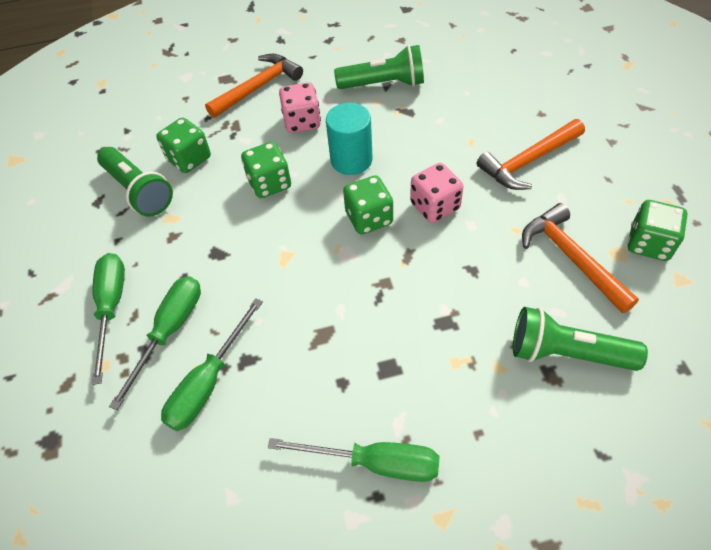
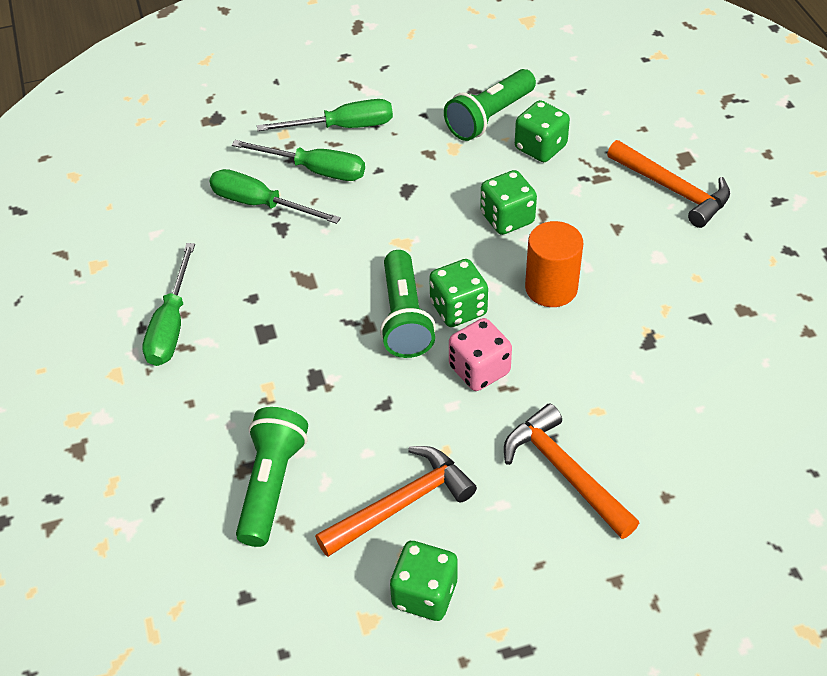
camera: 85 degrees right, 5 degrees down
pink dice [279,82,321,133] -> none
turquoise cylinder [326,103,373,175] -> orange cylinder [525,221,584,307]
green flashlight [334,45,424,89] -> green flashlight moved to [380,250,436,358]

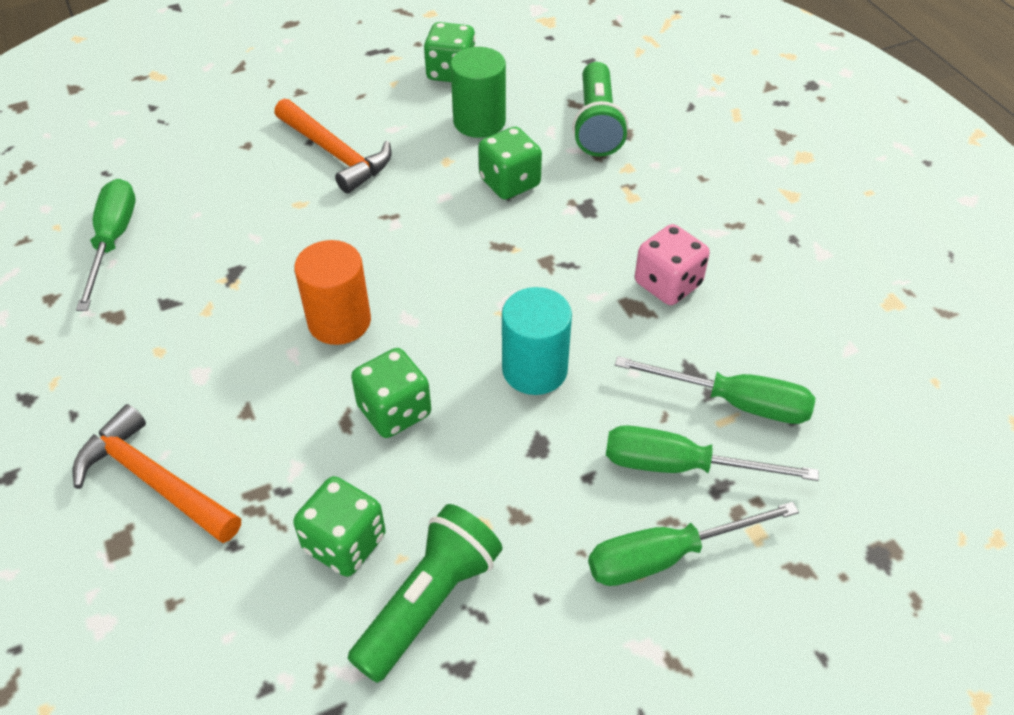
camera: 170 degrees right, 0 degrees up
green screwdriver [142,243,195,366] -> green screwdriver moved to [76,179,135,311]
orange hammer [315,446,477,557] -> green cylinder [450,47,506,138]
green flashlight [380,250,436,358] -> none
green dice [429,259,488,327] -> green dice moved to [478,127,542,200]
pink dice [449,318,512,391] -> pink dice moved to [635,224,710,305]
none -> turquoise cylinder [502,287,572,395]

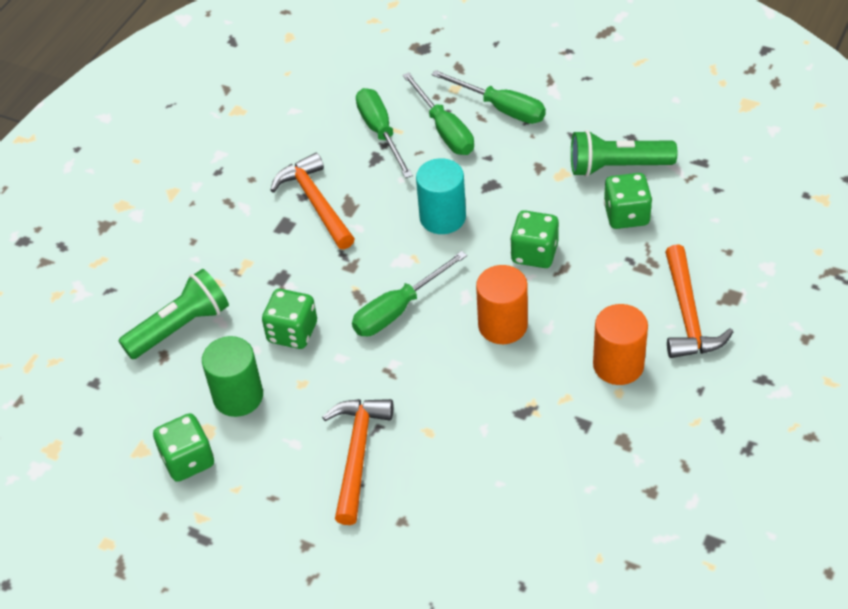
camera: 125 degrees left, 0 degrees up
green screwdriver [76,179,135,311] -> green screwdriver moved to [352,251,467,336]
pink dice [635,224,710,305] -> orange hammer [270,153,355,249]
none -> orange cylinder [593,304,648,385]

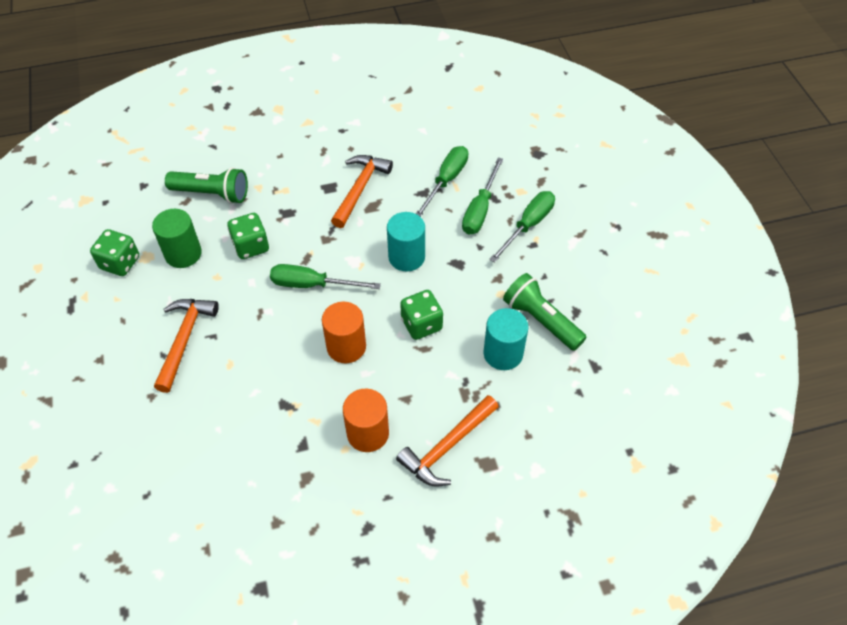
camera: 45 degrees right, 5 degrees up
orange hammer [322,399,393,525] -> orange hammer turned 45 degrees counterclockwise [154,299,219,393]
green screwdriver [431,70,546,124] -> green screwdriver turned 135 degrees counterclockwise [489,191,555,263]
green dice [604,173,652,229] -> turquoise cylinder [484,308,528,370]

